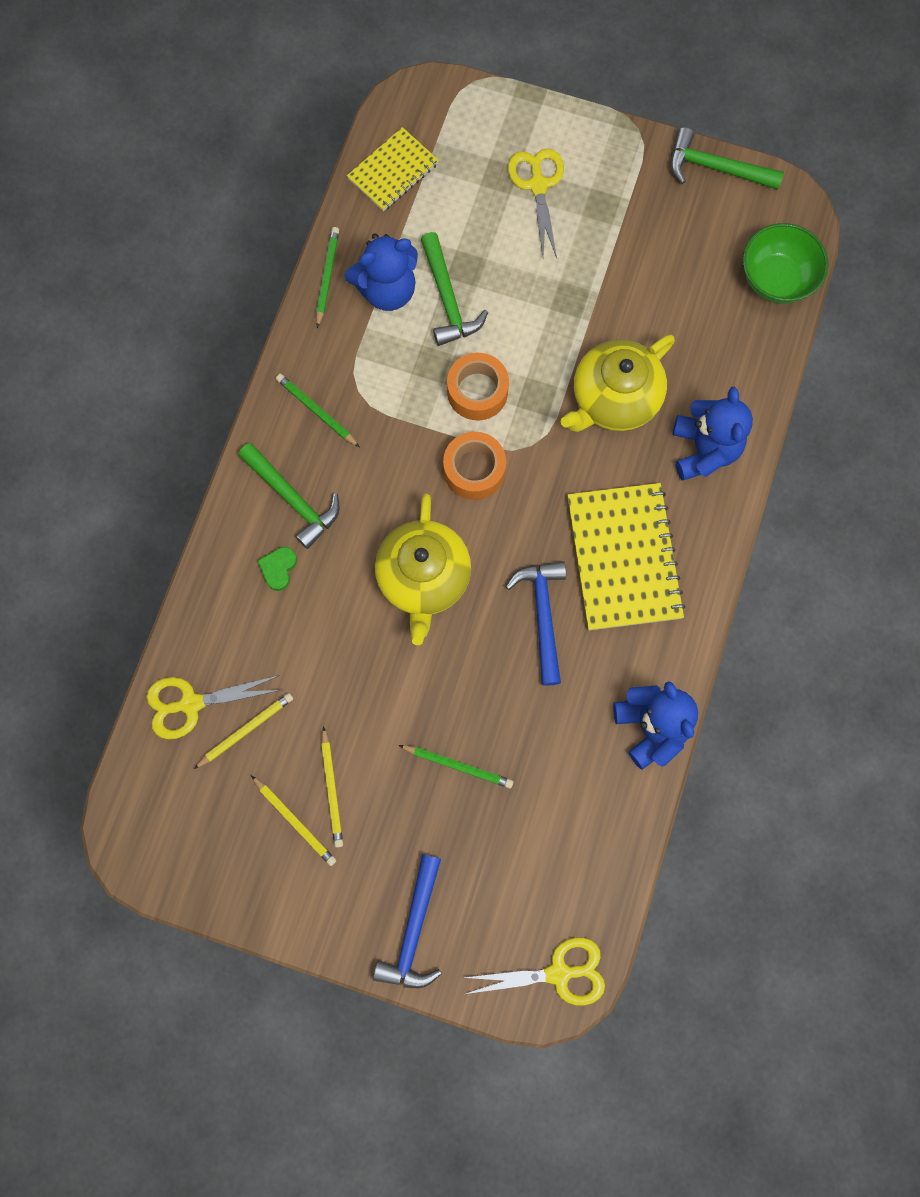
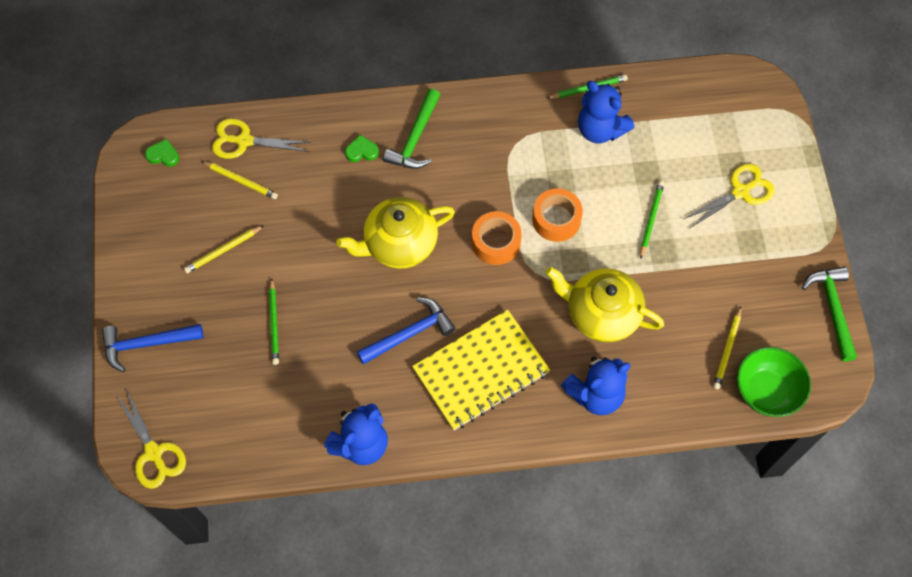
camera: 65 degrees right, 10 degrees down
yellow scissors [146,675,281,739] -> yellow scissors turned 45 degrees counterclockwise [212,118,312,159]
yellow pencil [251,776,337,866] -> yellow pencil moved to [713,306,741,389]
green pencil [276,374,360,447] -> green pencil moved to [640,181,664,259]
yellow notebook [347,127,439,211] -> none
green hammer [421,232,488,346] -> none
none -> green heart [145,139,179,167]

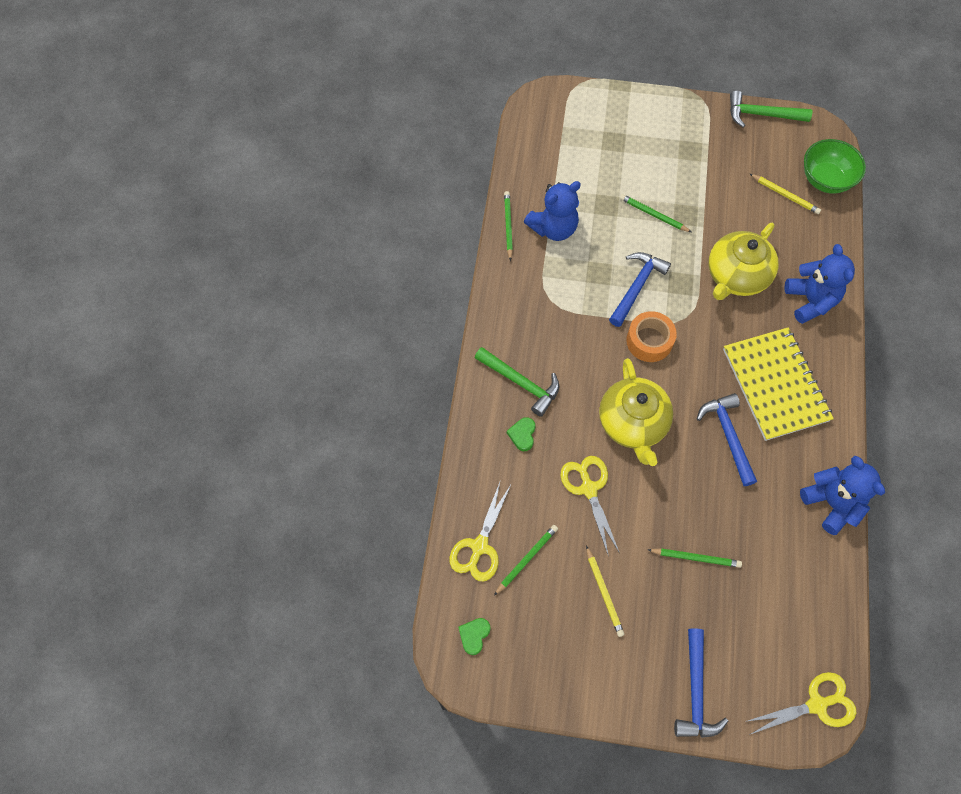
camera: 75 degrees left, 0 degrees up
yellow pencil [201,161,278,199] -> green pencil [494,525,558,596]
orange tape [532,188,583,242] -> blue hammer [609,252,671,327]
yellow scissors [682,163,775,229] -> yellow scissors moved to [560,456,619,557]

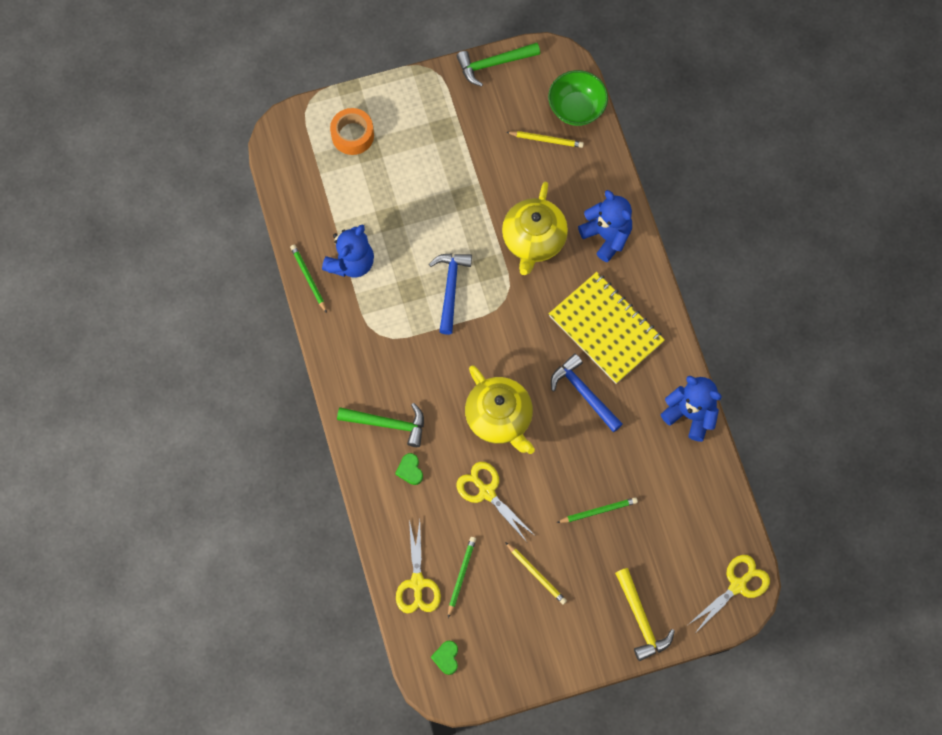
camera: 25 degrees left, 5 degrees up
green pencil [620,194,691,232] -> none
orange tape [626,311,677,362] -> orange tape moved to [330,108,374,155]
blue hammer [674,628,728,738] -> yellow hammer [615,568,675,661]

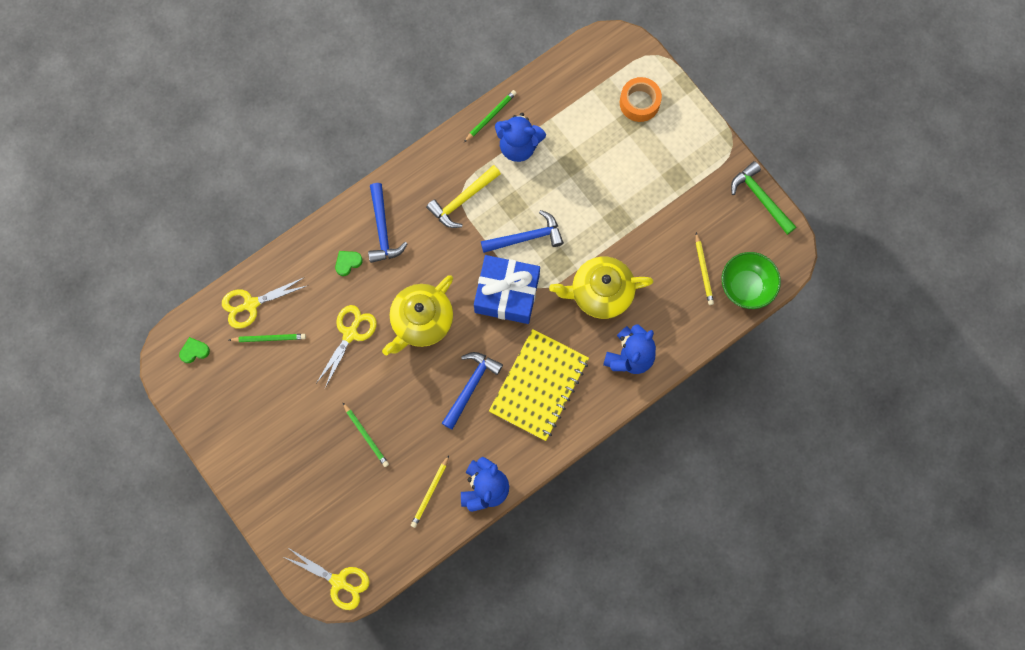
camera: 70 degrees right, 5 degrees up
green hammer [337,403,424,447] -> blue hammer [368,183,408,263]
yellow pencil [505,542,567,605] -> yellow pencil moved to [411,455,449,528]
yellow hammer [615,568,675,661] -> yellow hammer moved to [426,165,501,228]
none -> blue gift [474,255,540,324]

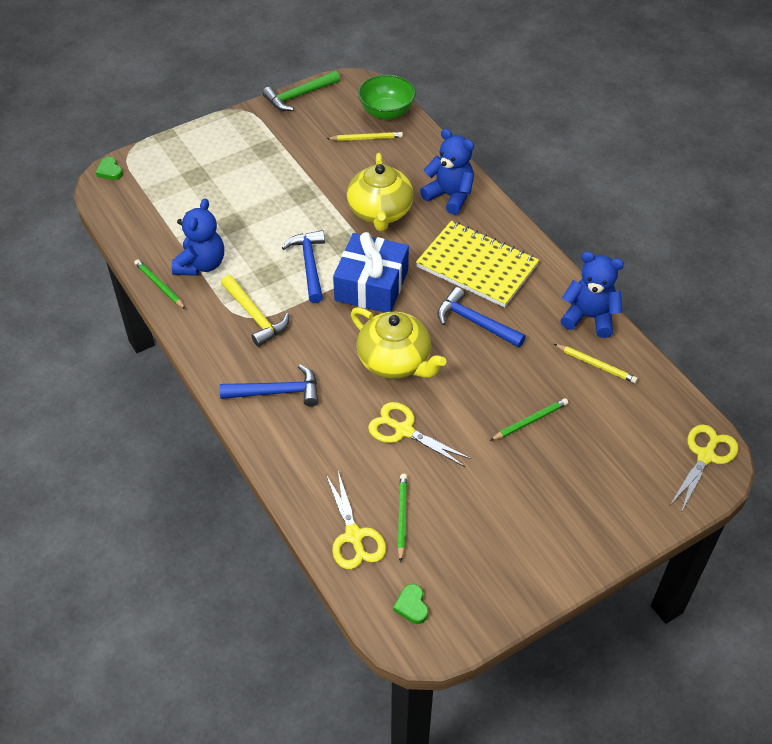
camera: 85 degrees left, 25 degrees down
green heart [335,251,363,276] -> green heart moved to [95,157,123,180]
orange tape [620,77,662,122] -> none

